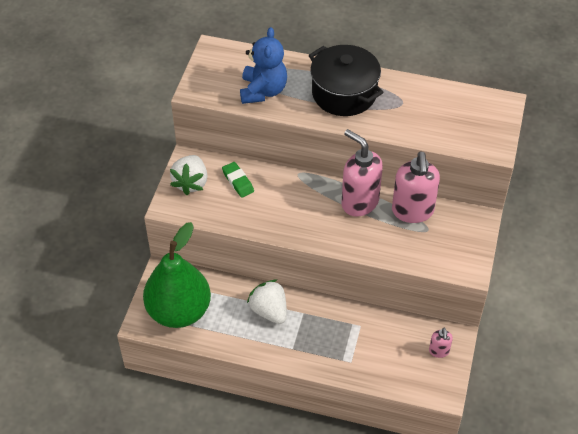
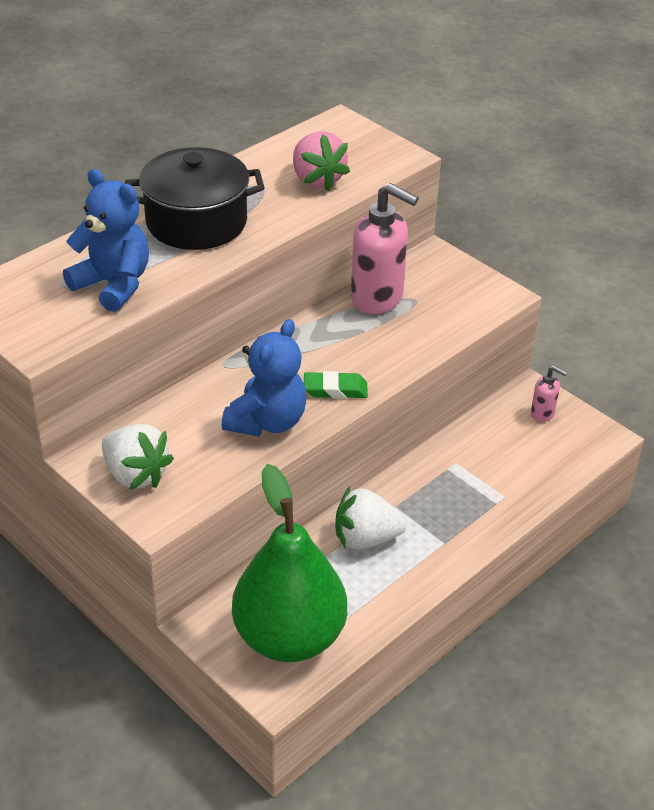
camera: 60 degrees left, 10 degrees down
green eraser [222,162,254,198] -> green eraser moved to [304,371,368,399]
pink soap dispenser [341,129,383,216] -> none
none -> blue teddy bear [222,319,307,436]
none -> pink strawberry [293,131,350,191]

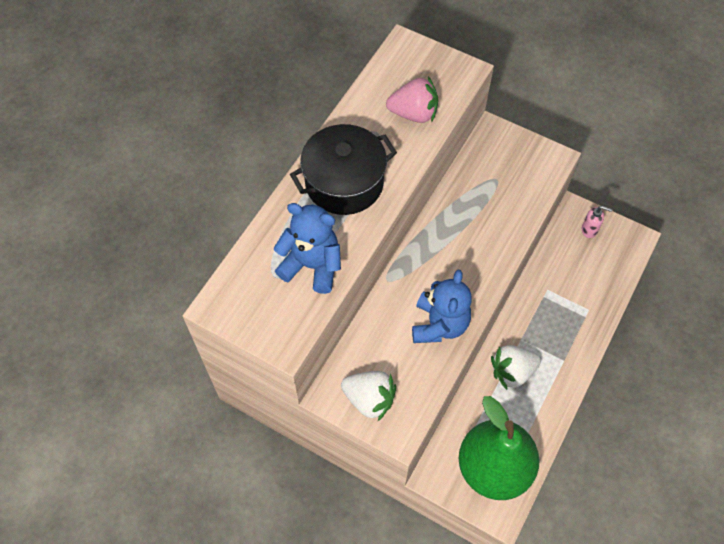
camera: 15 degrees left, 20 degrees up
pink strawberry [293,131,350,191] -> pink strawberry turned 45 degrees counterclockwise [386,76,438,123]
green eraser [304,371,368,399] -> none
pink soap dispenser [351,183,419,314] -> none

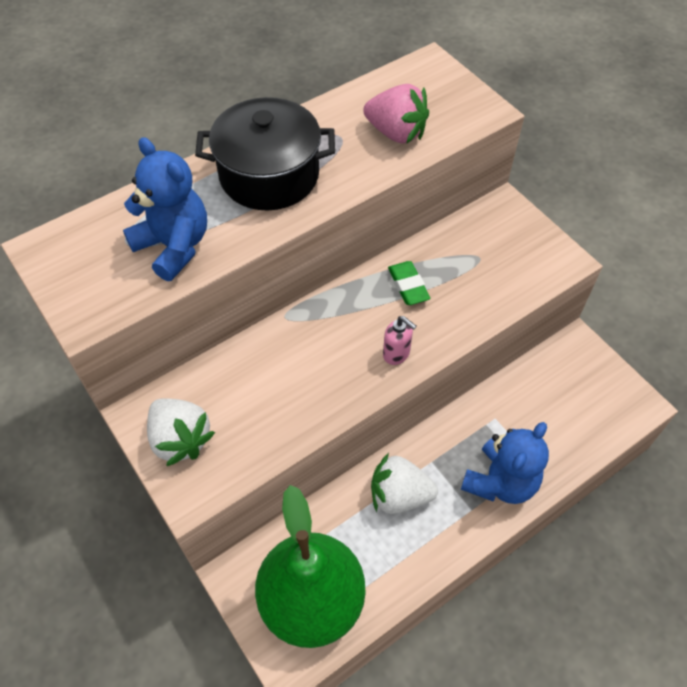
camera: 25 degrees right, 5 degrees down
blue teddy bear [412,270,472,343] -> blue teddy bear moved to [461,422,549,504]
pink soap dispenser [582,206,613,238] -> pink soap dispenser moved to [383,316,417,365]
none -> green eraser [388,261,430,305]

